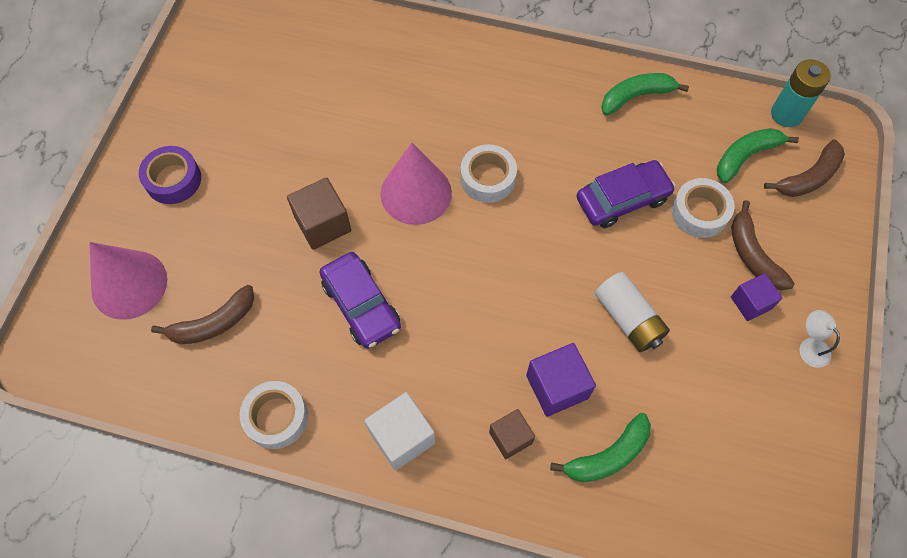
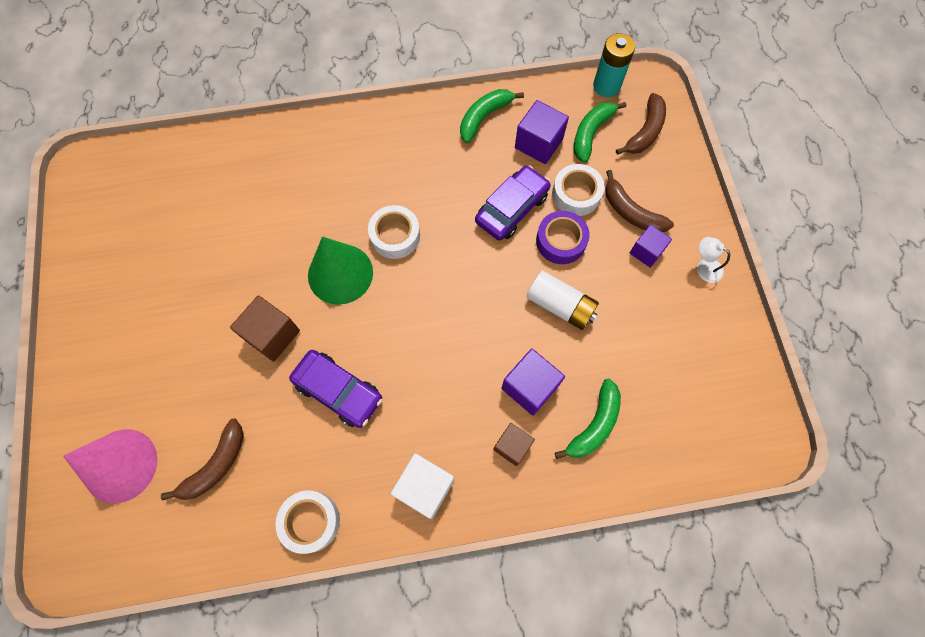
camera: 25 degrees left, 5 degrees up
purple tape [139,146,201,204] -> purple tape moved to [536,211,590,264]
pink cone [381,143,452,225] -> green cone [308,236,373,305]
none -> purple cube [515,100,569,164]

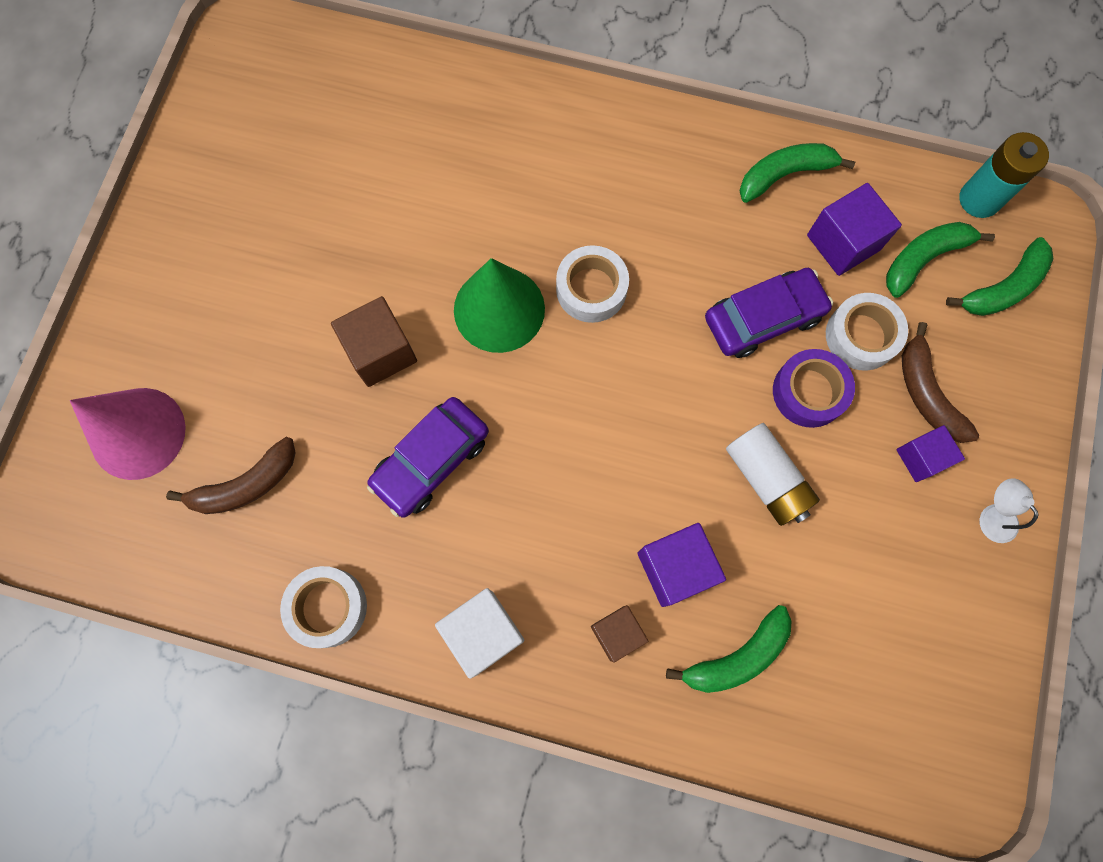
camera: 25 degrees right, 5 degrees up
purple car [289,350,382,428] -> purple car turned 75 degrees clockwise [367,397,489,518]
brown banana [616,93,666,155] -> green banana [946,237,1054,316]

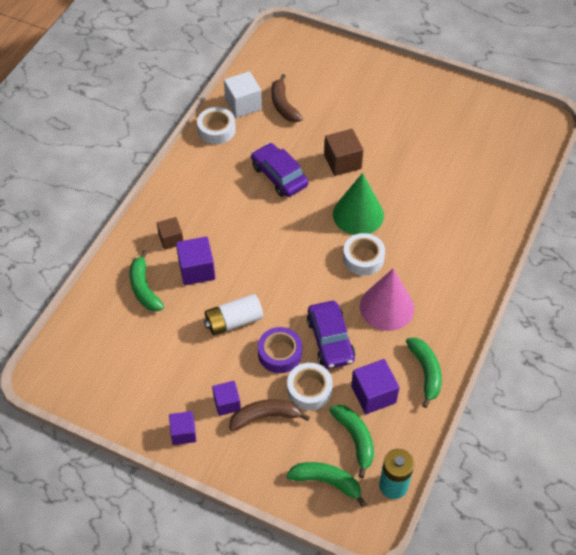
camera: 100 degrees right, 20 degrees down
pink cone [70,388,186,480] -> pink cone moved to [360,268,414,331]
white cube [435,588,524,679] -> white cube moved to [224,71,262,118]
green banana [946,237,1054,316] -> green banana turned 135 degrees clockwise [286,462,366,507]
white lamp [980,478,1039,543] -> purple cube [169,411,196,445]

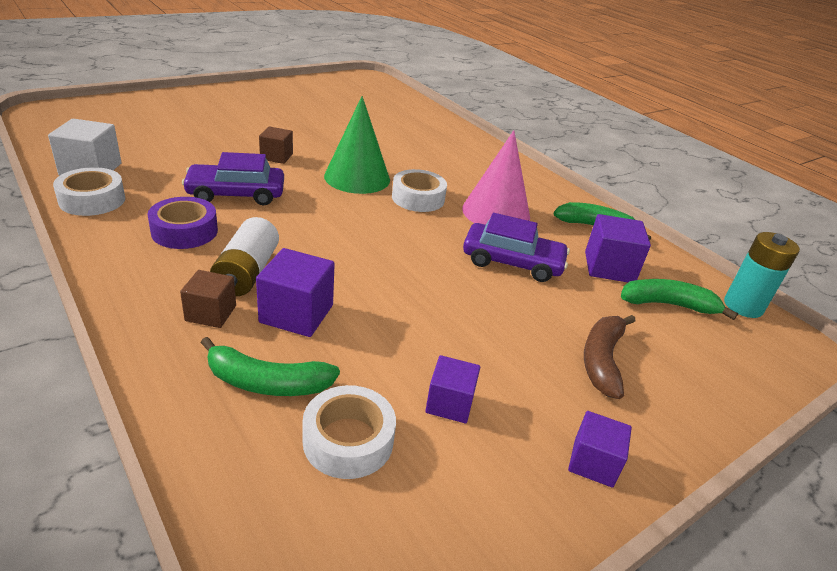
camera: 65 degrees left, 20 degrees down
white battery [204,294,263,335] -> white battery moved to [210,217,279,296]
purple cube [212,381,241,416] -> purple cube moved to [425,355,480,423]
purple tape [258,327,302,373] -> purple tape moved to [147,197,218,249]
brown banana [272,74,303,122] -> none
green banana [286,462,366,507] -> none
white tape [287,363,333,410] -> white tape moved to [303,385,396,479]
brown cube [324,129,364,176] -> brown cube [259,126,293,164], size x0.66

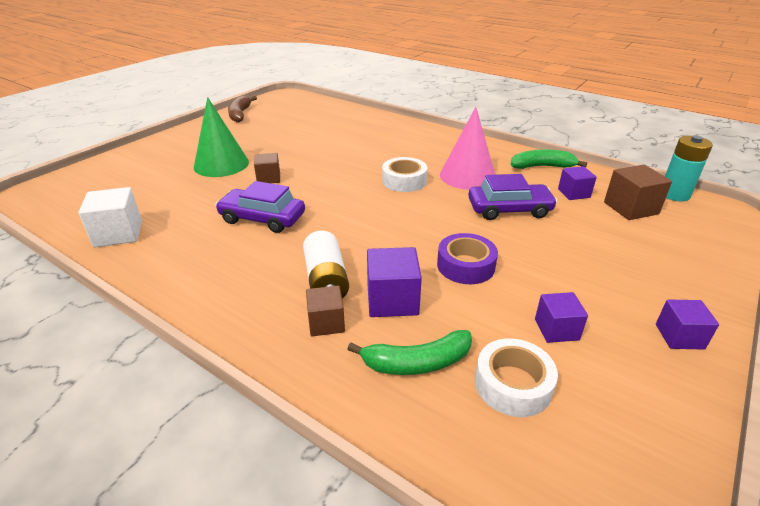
camera: 15 degrees left, 0 degrees up
white tape [53,167,125,216] -> none
purple tape [147,197,218,249] -> purple tape moved to [437,233,498,284]
purple car [182,152,284,206] -> purple car turned 45 degrees clockwise [215,181,305,233]
green cone [324,96,390,194] -> green cone moved to [194,97,249,177]
brown banana [584,315,636,399] -> brown banana moved to [228,96,257,122]
purple cube [585,214,651,282] -> purple cube [558,166,597,200], size x0.66
green banana [621,279,738,320] -> brown cube [604,165,672,220]

